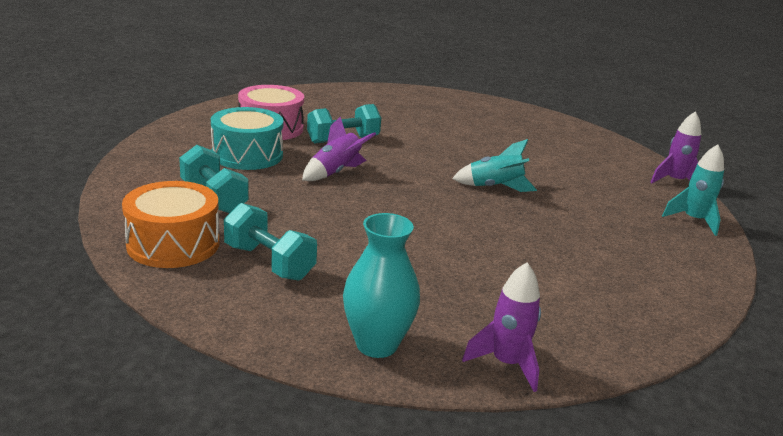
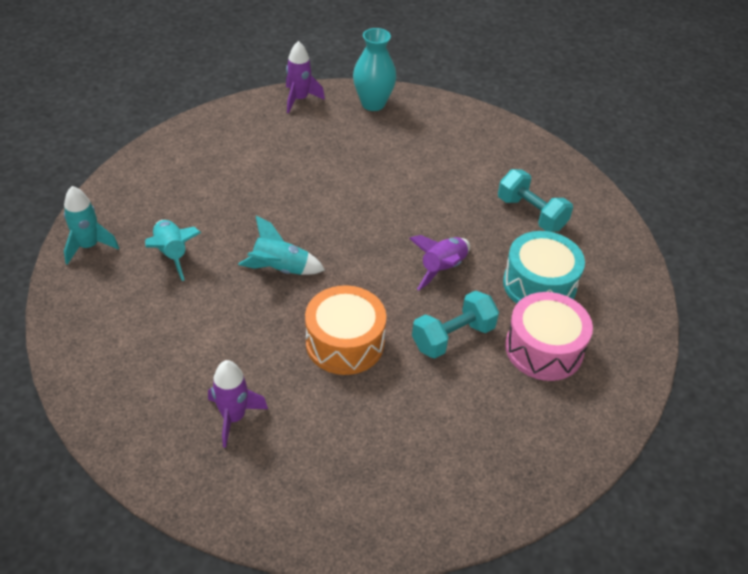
camera: 175 degrees right, 20 degrees up
orange drum [122,181,219,268] -> orange drum moved to [305,285,386,375]
turquoise dumbbell [224,203,317,281] -> none
purple rocket [650,111,701,183] -> purple rocket moved to [208,360,268,448]
none -> turquoise rocket [145,220,201,281]

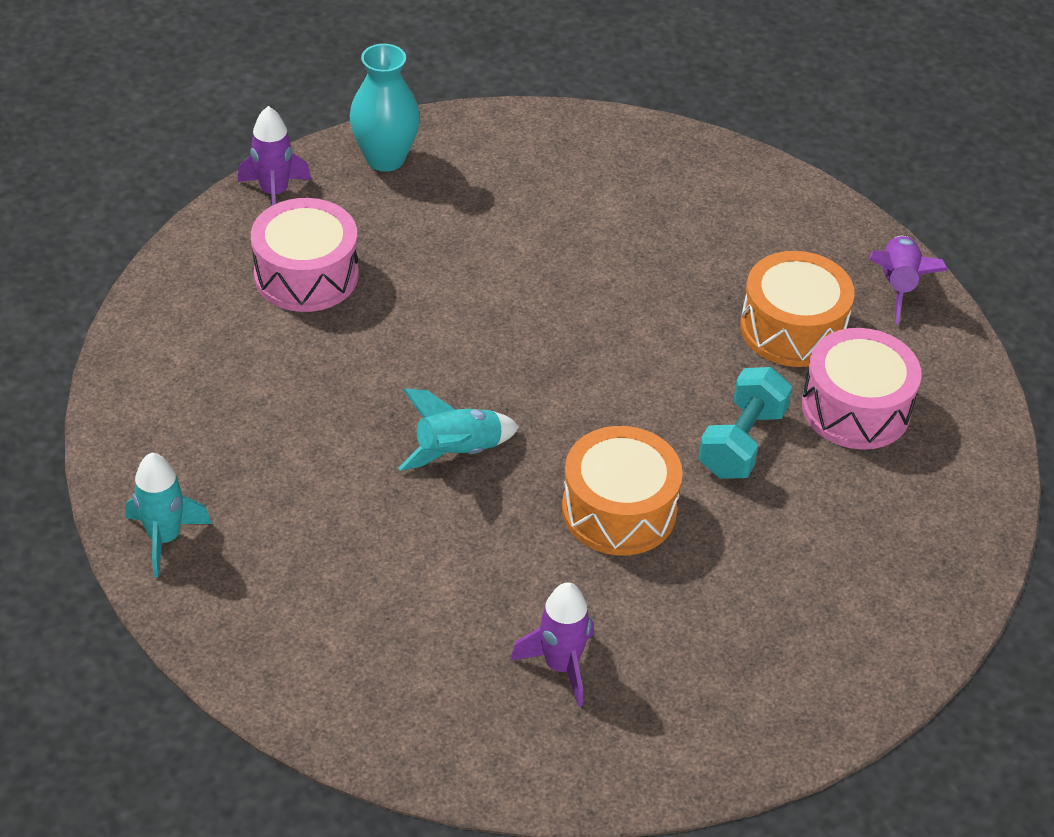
camera: 30 degrees left, 0 degrees up
turquoise rocket [145,220,201,281] -> none
purple rocket [409,235,470,290] -> purple rocket moved to [869,236,948,324]
turquoise dumbbell [498,169,573,232] -> none
turquoise drum [503,231,585,303] -> orange drum [740,251,855,367]
none -> pink drum [251,198,359,312]

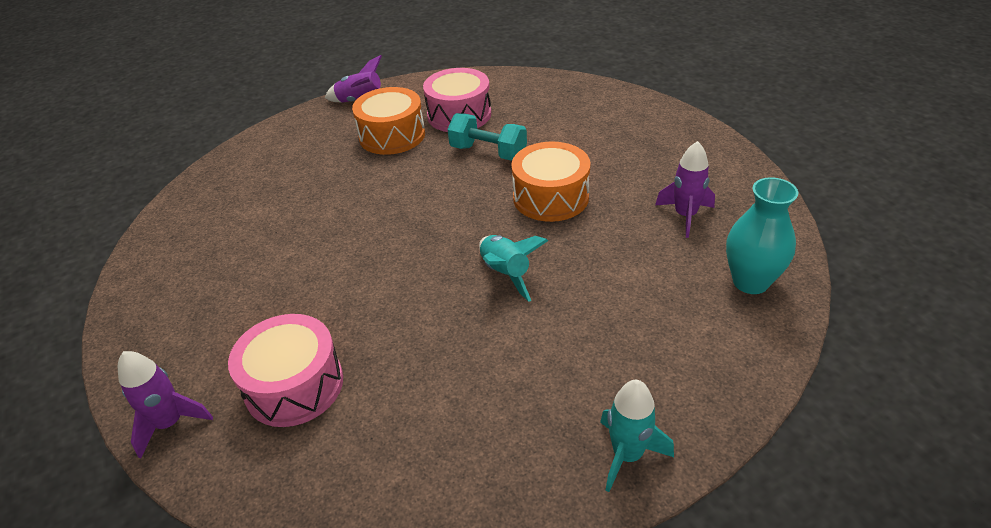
camera: 85 degrees left, 5 degrees down
turquoise vase [350,44,420,172] -> turquoise vase moved to [726,177,798,294]

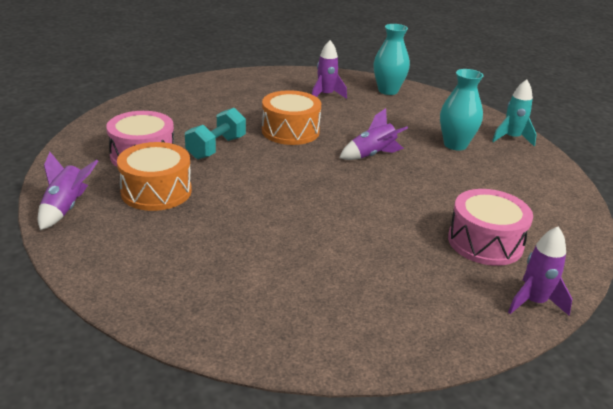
camera: 90 degrees left, 10 degrees down
turquoise rocket [479,235,548,302] -> purple rocket [339,108,408,160]
none -> turquoise vase [440,69,483,151]

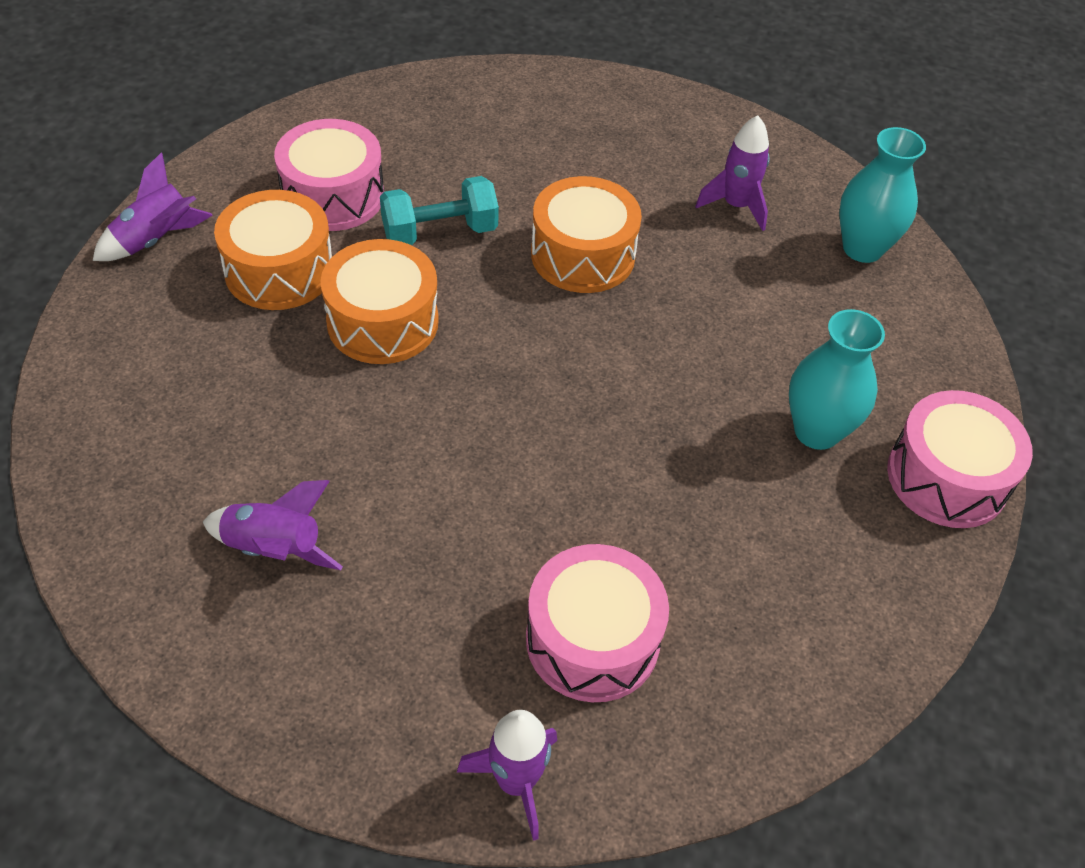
camera: 40 degrees right, 20 degrees up
purple rocket [339,108,408,160] -> purple rocket moved to [203,480,343,570]
turquoise rocket [492,79,537,147] -> pink drum [887,390,1033,528]
none -> orange drum [321,239,439,364]

